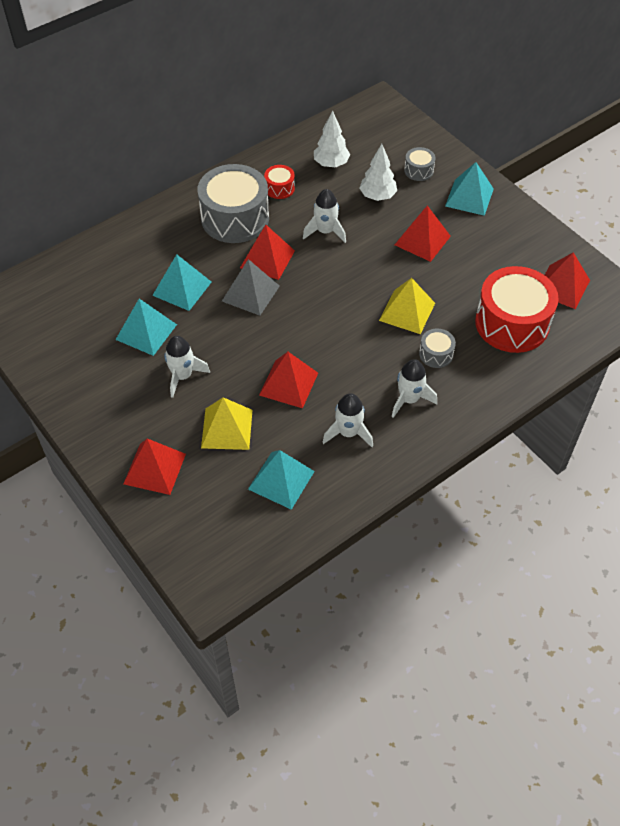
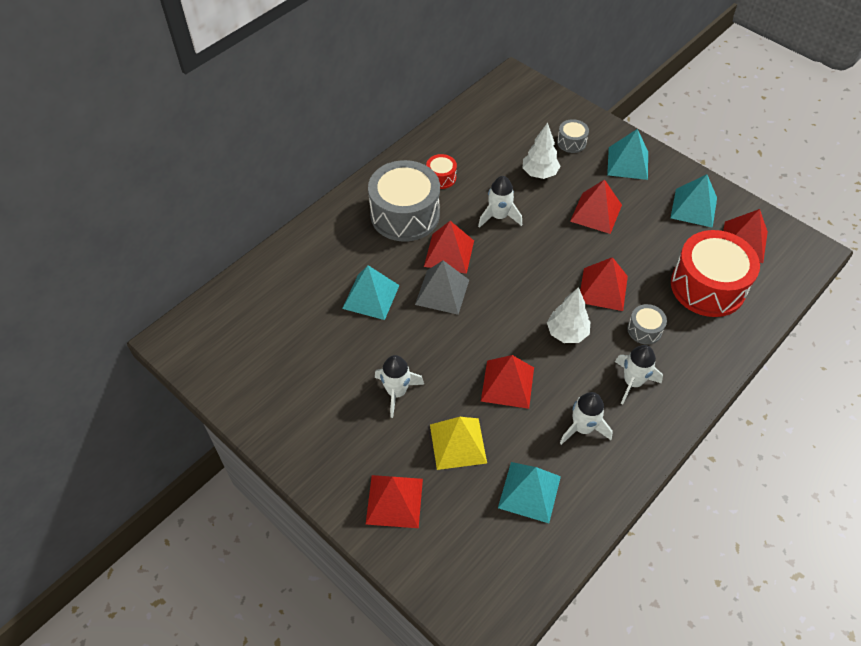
camera: 10 degrees left, 0 degrees up
turquoise pyramid [116,299,177,356] -> turquoise pyramid moved to [671,174,717,228]
white tree [314,111,350,168] -> white tree moved to [547,287,590,343]
yellow pyramid [379,278,435,334] -> red pyramid [580,257,628,311]

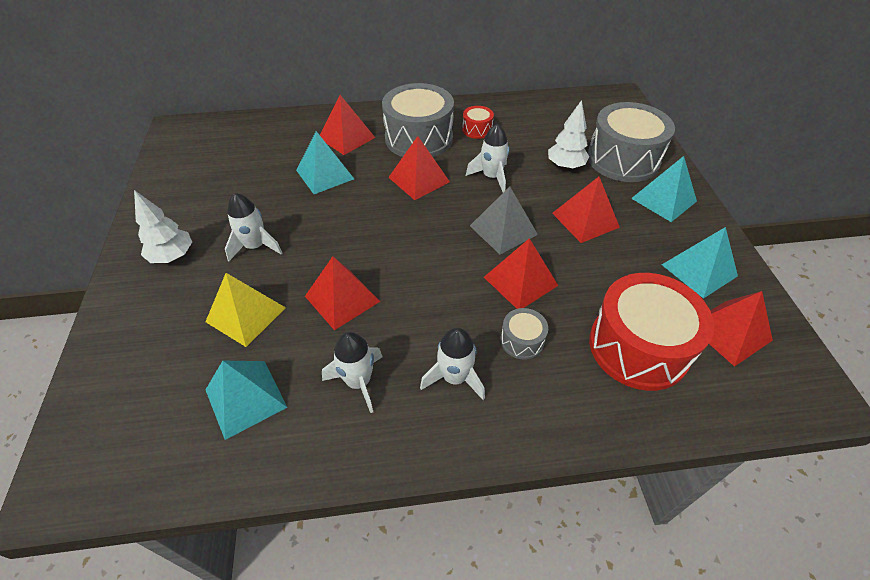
camera: 40 degrees right, 5 degrees down
red pyramid [366,475,423,528] -> red pyramid moved to [320,95,375,155]
grey pyramid [415,260,469,315] -> grey pyramid moved to [470,186,538,255]
white tree [547,287,590,343] -> white tree moved to [134,190,192,263]
grey drum [557,119,589,153] -> grey drum [588,102,675,182], size x2.22

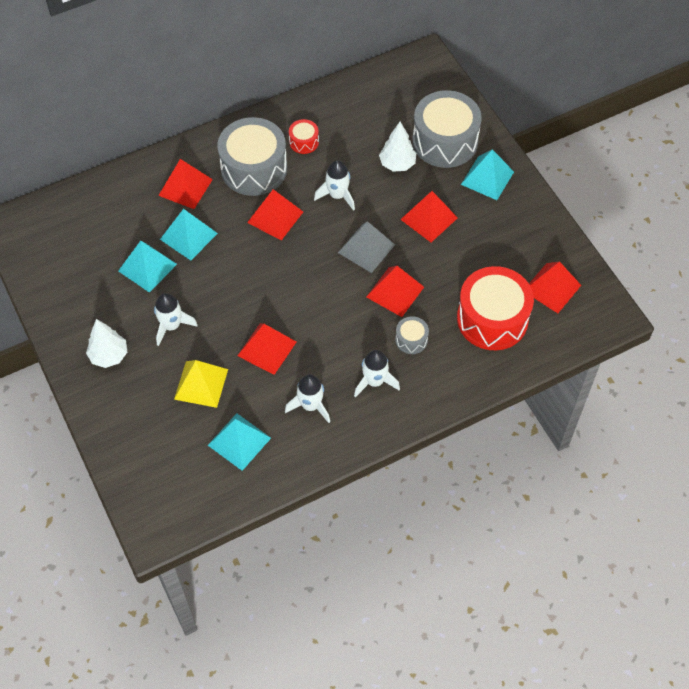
camera: 20 degrees left, 10 degrees up
turquoise pyramid [662,227,738,299] -> turquoise pyramid moved to [118,241,177,293]

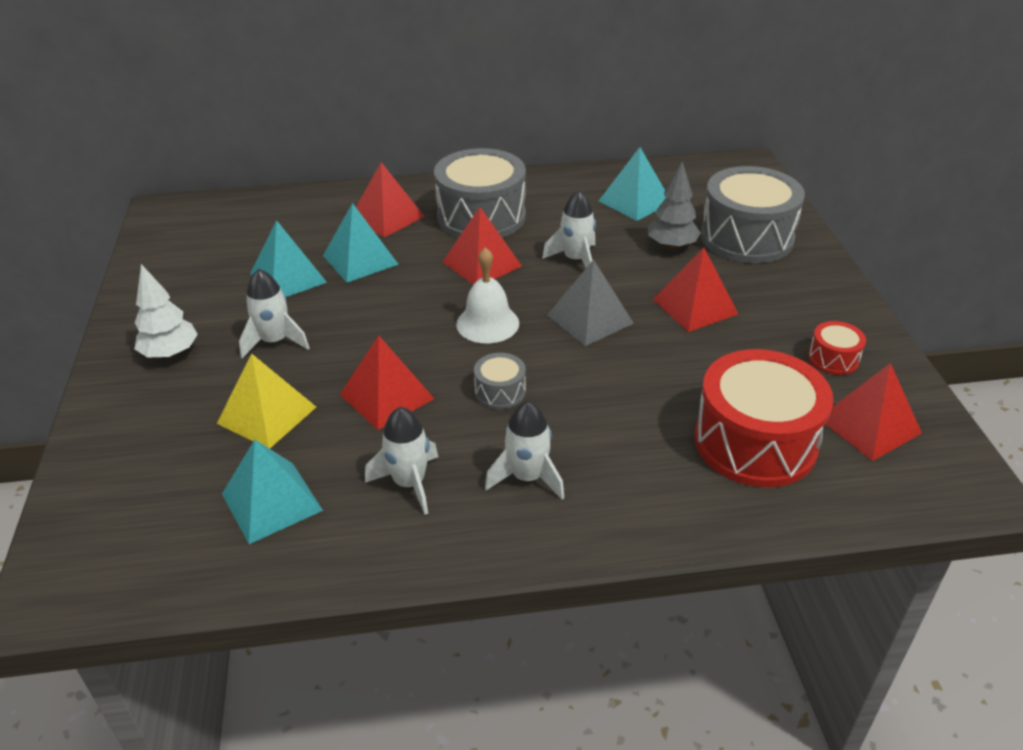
camera: 20 degrees right, 20 degrees down
red drum [289,119,319,154] -> red drum moved to [808,321,866,375]
red pyramid [367,266,424,317] -> none
white tree [379,122,416,172] -> grey tree [648,162,701,250]
grey drum [395,316,429,354] -> grey drum moved to [474,353,526,409]
turquoise pyramid [461,149,514,200] -> turquoise pyramid moved to [599,147,666,221]
none -> white bell [456,247,519,343]

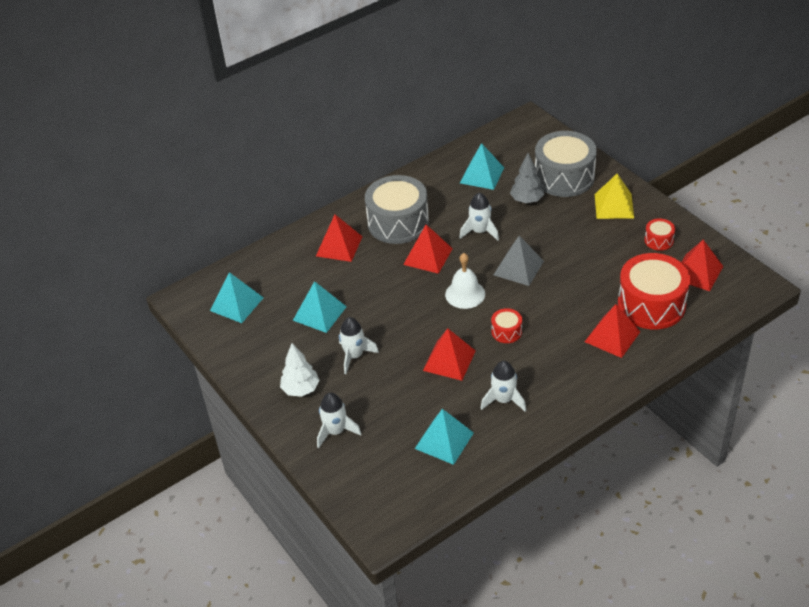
camera: 25 degrees left, 5 degrees up
yellow pyramid [217,353,316,449] -> yellow pyramid moved to [595,174,634,219]
turquoise pyramid [323,203,399,282] -> turquoise pyramid moved to [210,272,264,323]
grey drum [474,353,526,409] -> red drum [491,308,522,343]
white rocket [485,401,565,500] -> white rocket moved to [317,393,361,448]
red pyramid [653,248,738,332] -> red pyramid moved to [585,304,641,358]

